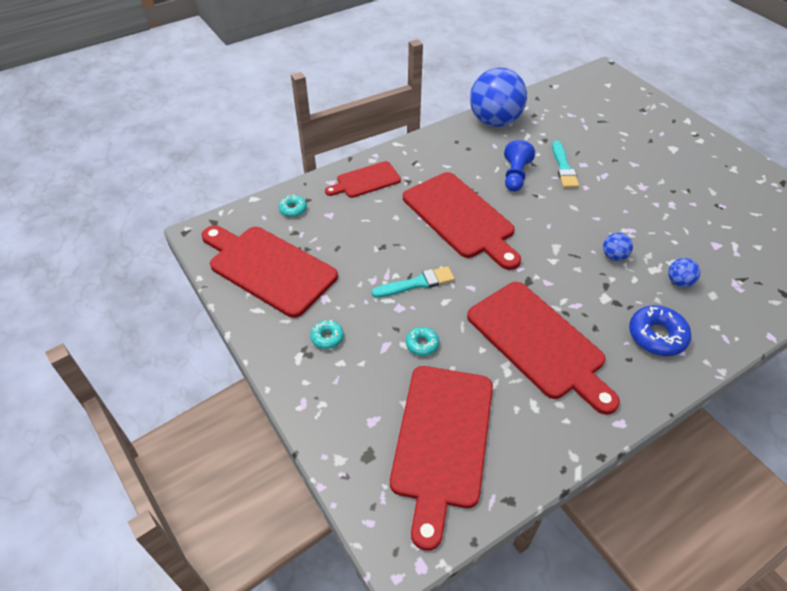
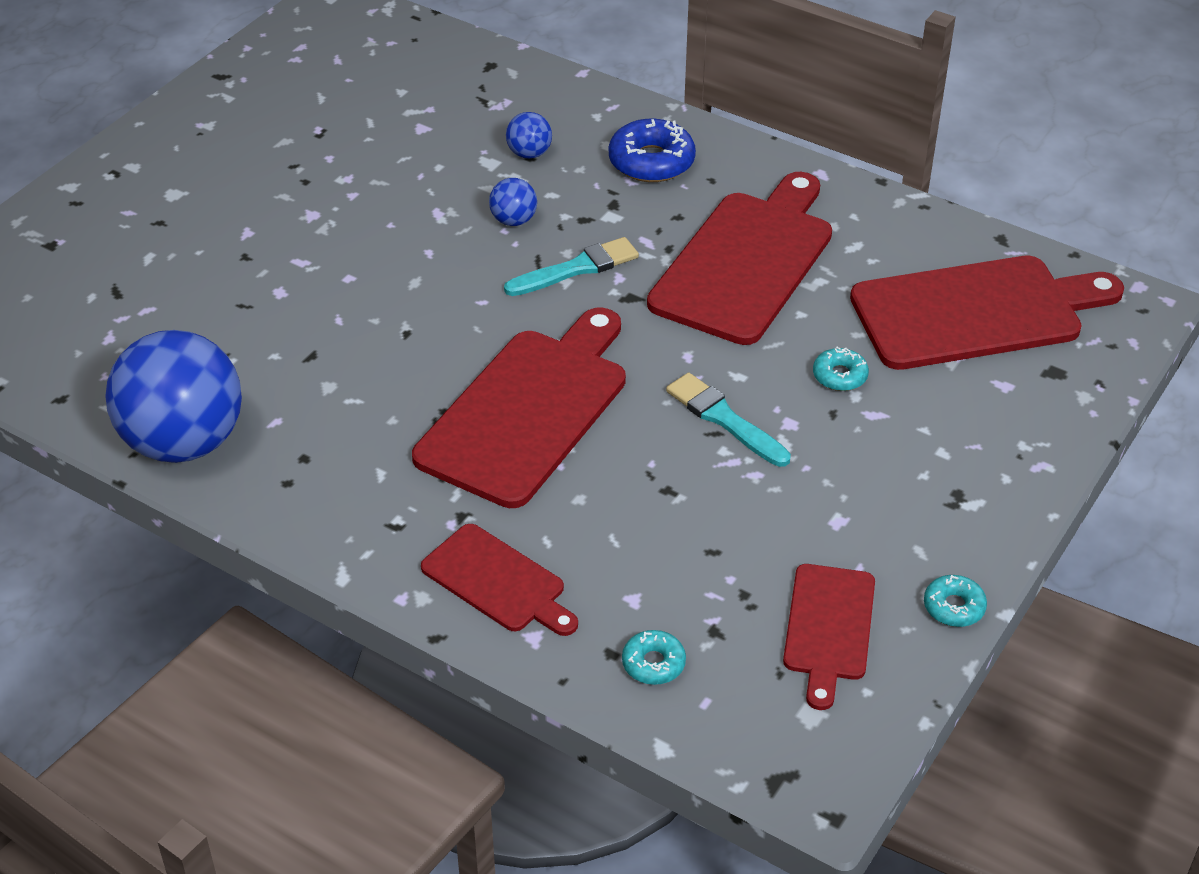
camera: 115 degrees left, 5 degrees down
red cutting board [201,226,338,318] -> red cutting board [783,564,875,710], size x0.56
turquoise donut [310,320,344,349] -> turquoise donut moved to [924,575,987,627]
blue pawn [504,140,535,192] -> none
turquoise brush [552,141,579,188] -> turquoise brush moved to [504,237,639,296]

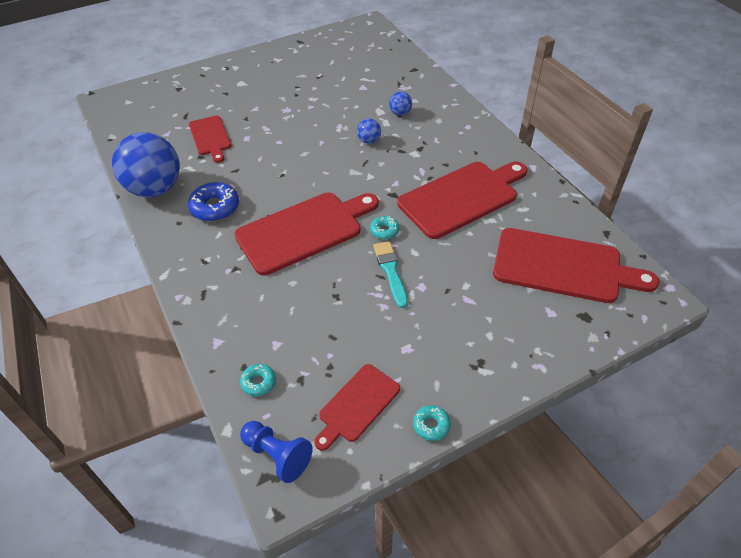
camera: 30 degrees right, 5 degrees up
red cutting board [421,524,578,636] -> red cutting board moved to [189,116,231,163]
turquoise brush [504,237,639,296] -> none
blue donut [609,119,696,182] -> blue donut moved to [188,182,239,221]
turquoise donut [813,347,869,391] -> turquoise donut moved to [370,216,399,239]
none -> blue pawn [240,421,313,483]

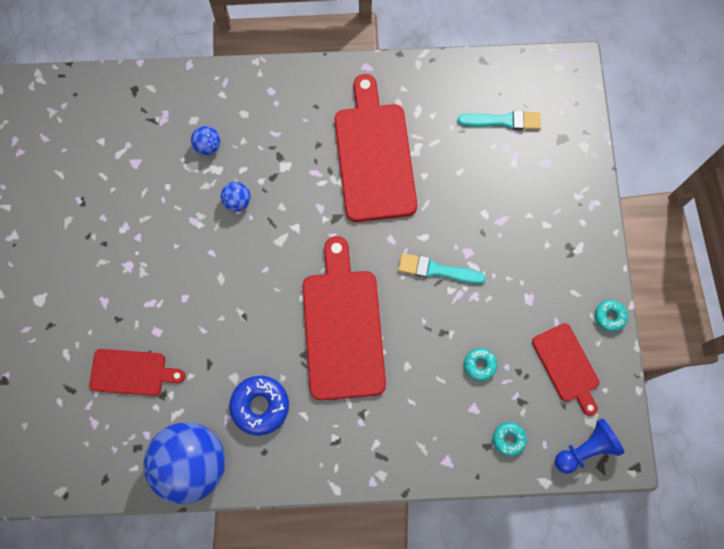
camera: 65 degrees left, 25 degrees up
turquoise donut [370,216,399,239] -> turquoise donut moved to [464,348,497,381]
red cutting board [493,228,659,303] -> turquoise brush [458,111,541,130]

